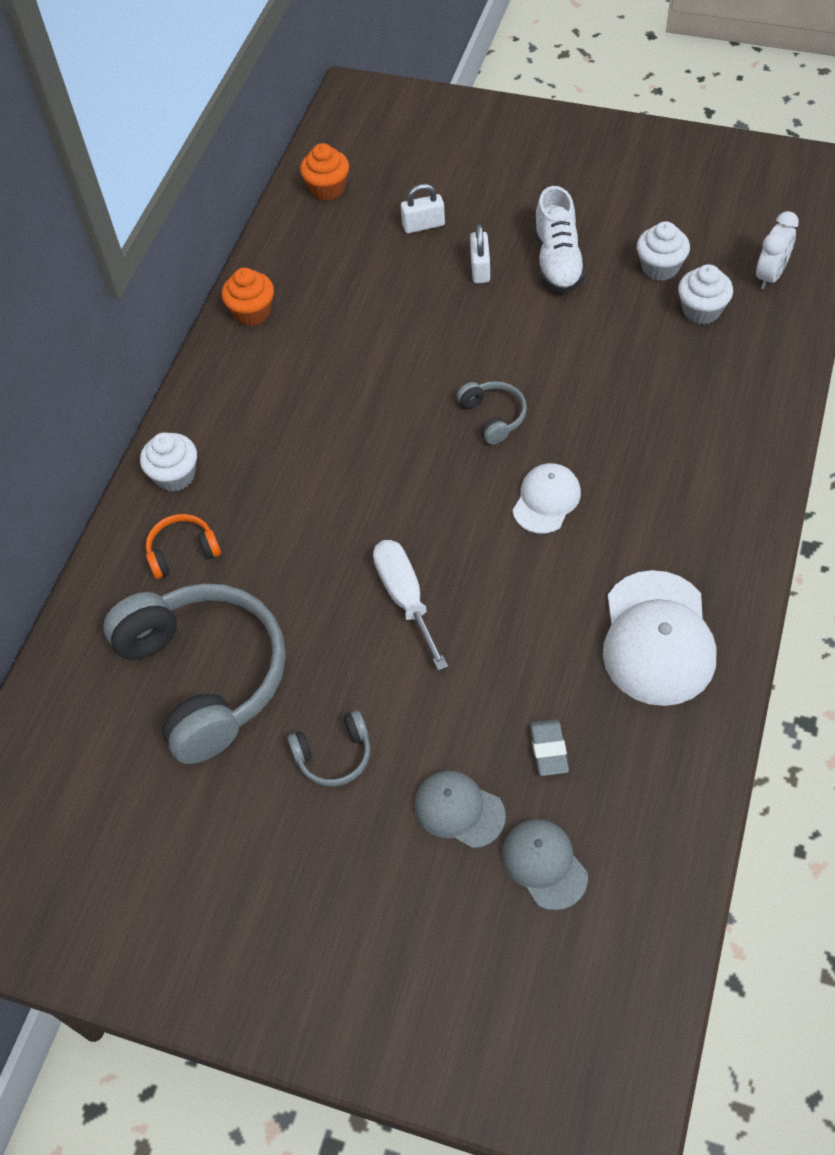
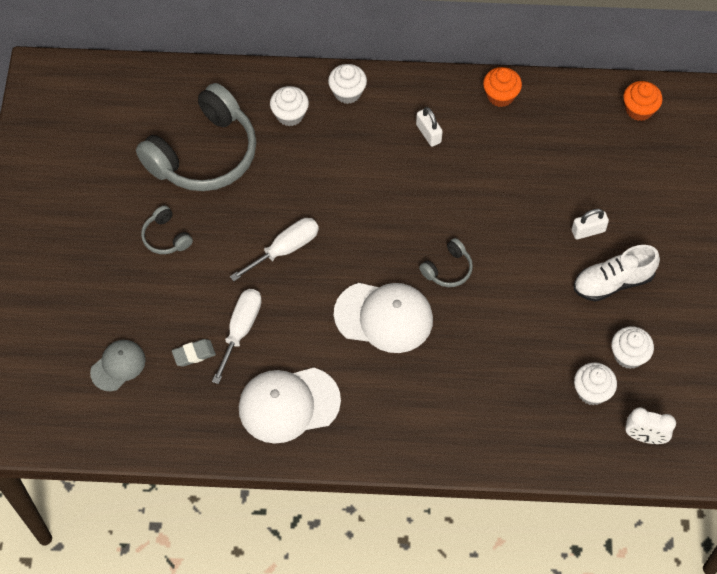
camera: 70 degrees right, 5 degrees up
orange headphones [146,514,221,579] -> white cupcake [270,86,309,126]
white padlock [401,184,445,233] -> white padlock moved to [416,107,443,147]
grey cap [414,770,506,848] -> none
white cap [512,463,581,534] -> white cap [334,283,433,353], size x1.71
none -> white screwdriver [212,289,262,384]

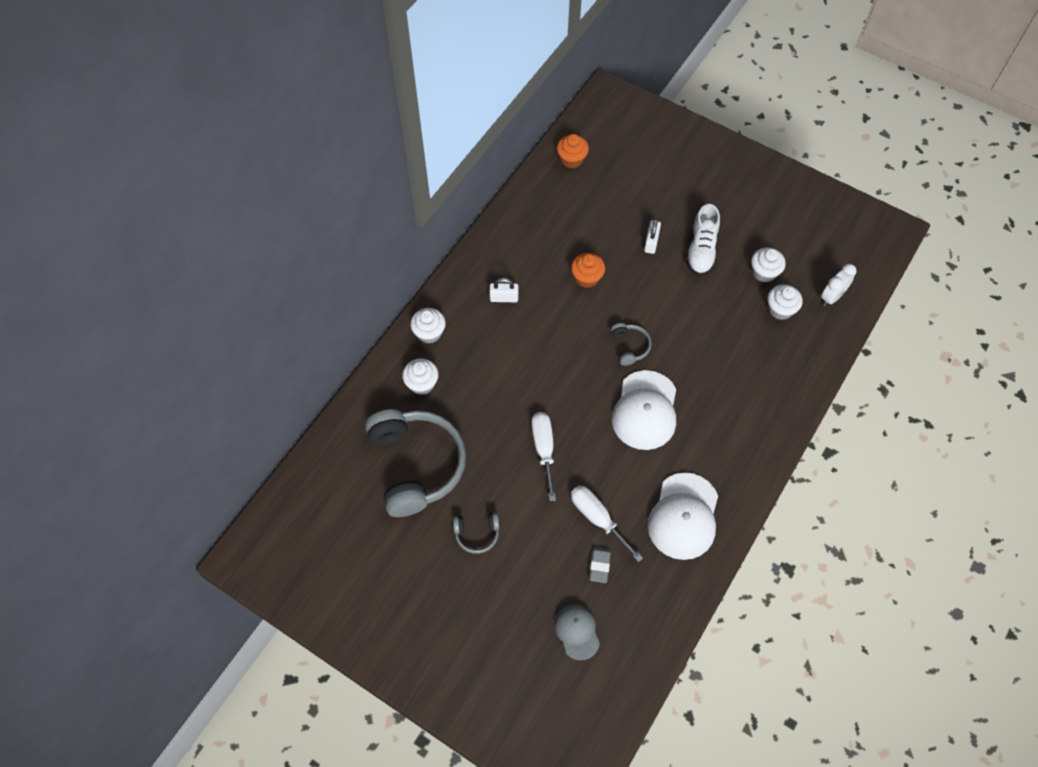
camera: 60 degrees left, 0 degrees up
white cap [334,283,433,353] -> white cap turned 150 degrees clockwise [612,370,676,450]
orange cupcake [483,67,522,107] -> orange cupcake moved to [571,253,605,288]

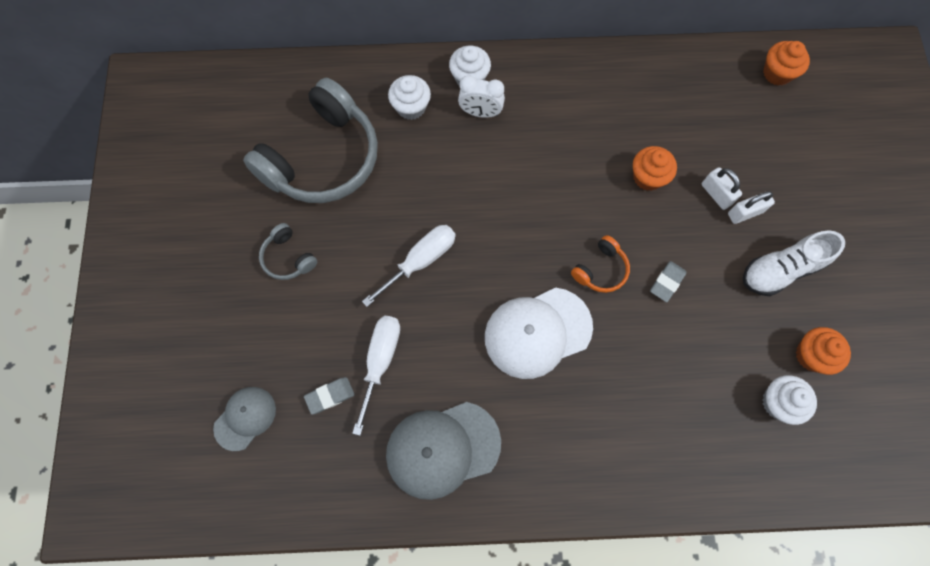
camera: 55 degrees right, 10 degrees up
white padlock [489,278,518,302] -> white padlock moved to [702,167,742,210]
grey headphones [611,323,652,366] -> orange headphones [571,235,630,293]
white cap [648,472,718,560] -> grey cap [386,402,501,500]
white cupcake [751,247,786,283] -> orange cupcake [796,327,851,375]
white clock [821,264,857,306] -> white clock moved to [458,76,505,118]
none -> grey eraser [650,261,687,302]

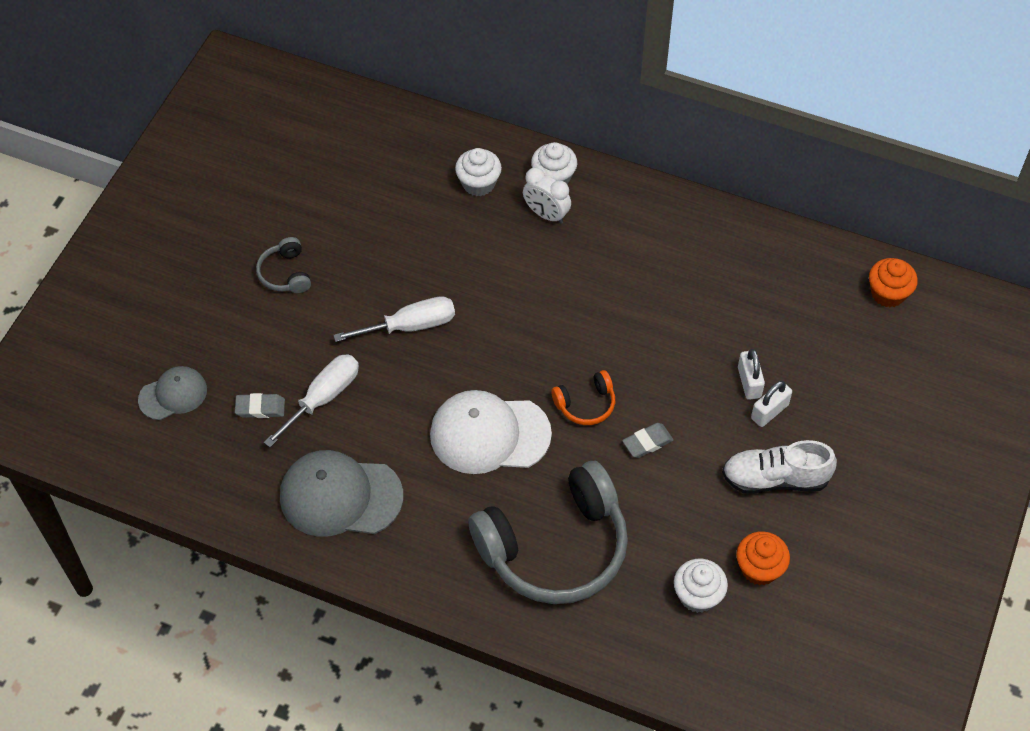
camera: 25 degrees right, 15 degrees down
grey headphones [243,78,378,203] -> grey headphones moved to [468,461,628,604]
orange cupcake [633,146,677,191] -> none
white padlock [728,191,775,224] -> white padlock turned 45 degrees counterclockwise [751,381,792,427]

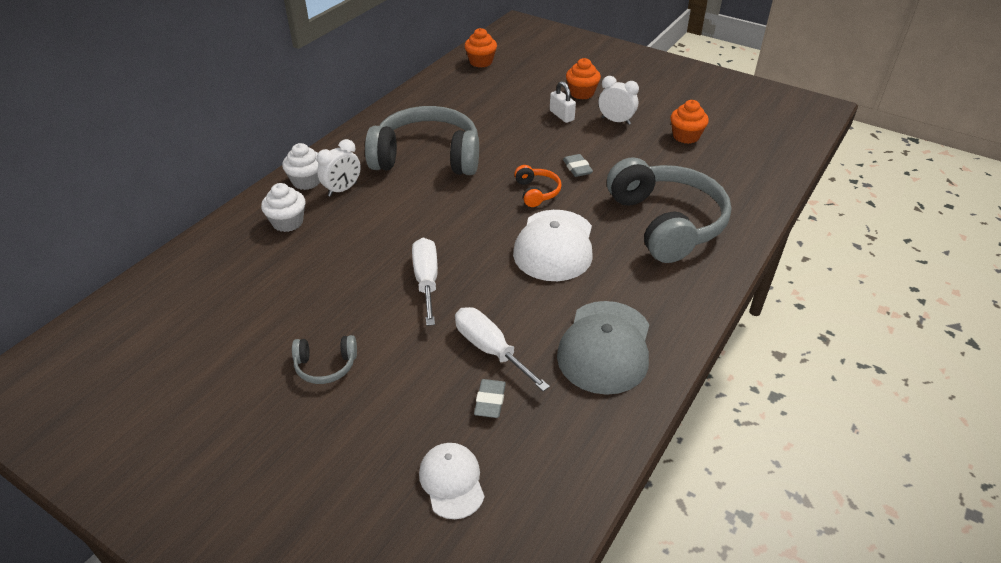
camera: 80 degrees left, 15 degrees down
grey cap [138,366,207,420] -> white cap [419,443,485,519]
white cupcake [674,559,728,613] -> none
white shoe [722,440,837,494] -> white clock [599,76,639,125]
white padlock [738,349,765,400] -> none
none -> grey headphones [365,106,479,175]
none -> orange cupcake [566,58,601,99]

